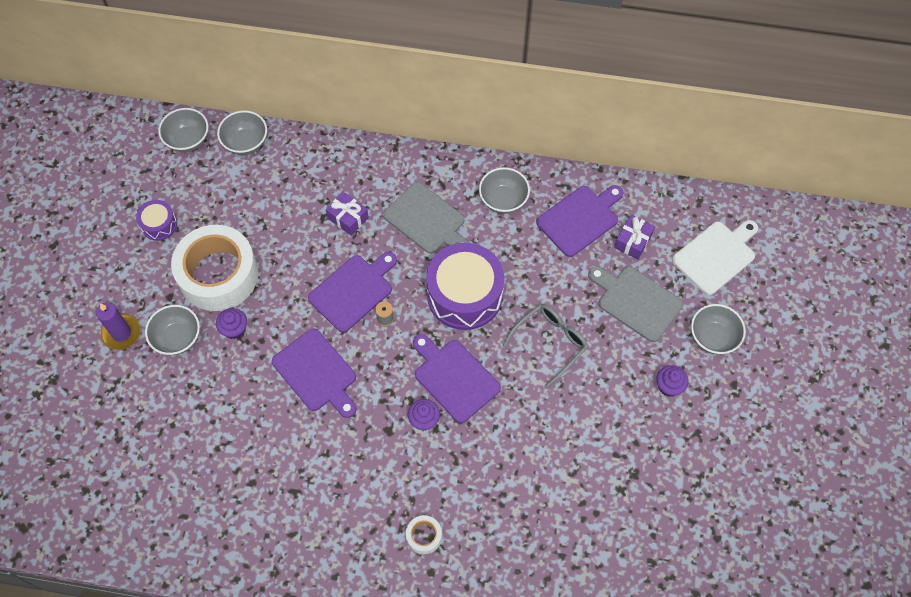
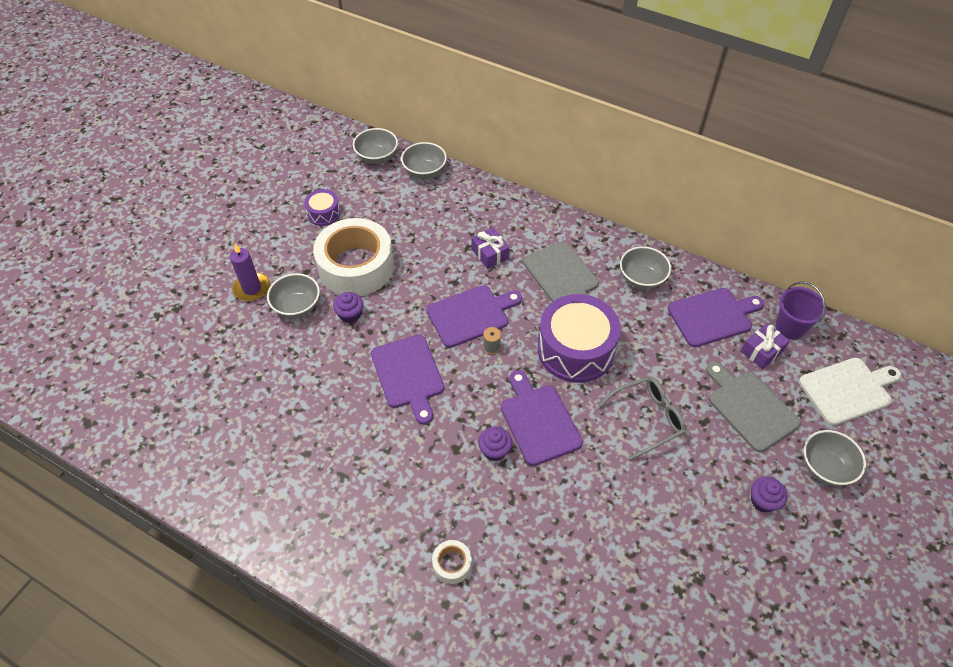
camera: 20 degrees right, 10 degrees down
none -> purple bucket [775,281,827,340]

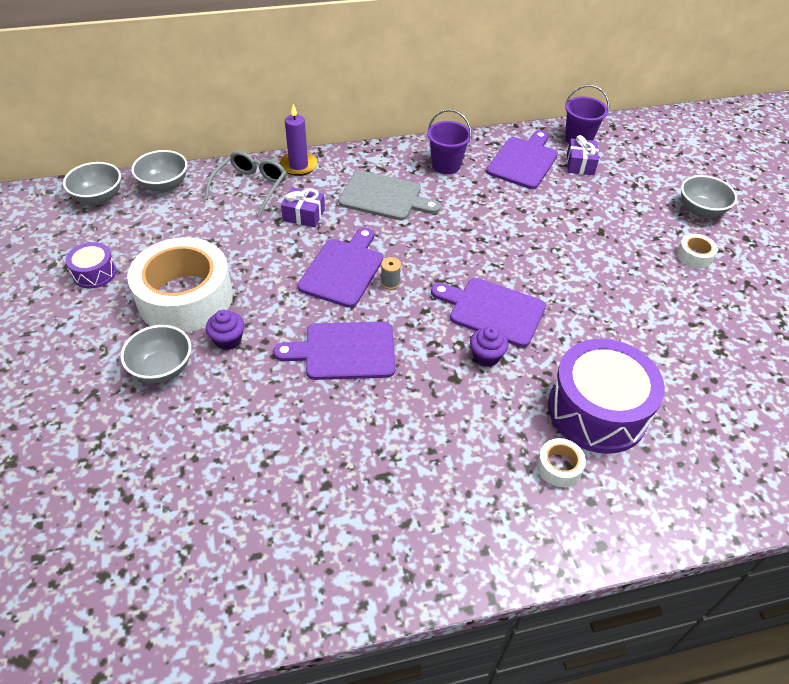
camera: 45 degrees left, 5 degrees down
purple candle [230,244,270,301] -> purple candle moved to [279,104,317,176]
purple cutting board [371,335,444,425] -> purple cutting board turned 150 degrees clockwise [273,322,396,380]
purple drum [538,294,621,383] -> purple drum moved to [548,339,665,454]
grey glasses [597,377,686,460] -> grey glasses moved to [204,151,286,216]
grey bowl [620,246,671,290] -> purple bucket [427,109,472,174]
grey cutting board [706,362,801,452] -> none
purple cupcake [751,477,788,513] -> white tape [677,234,718,268]
white cutting board [799,358,901,426] -> none

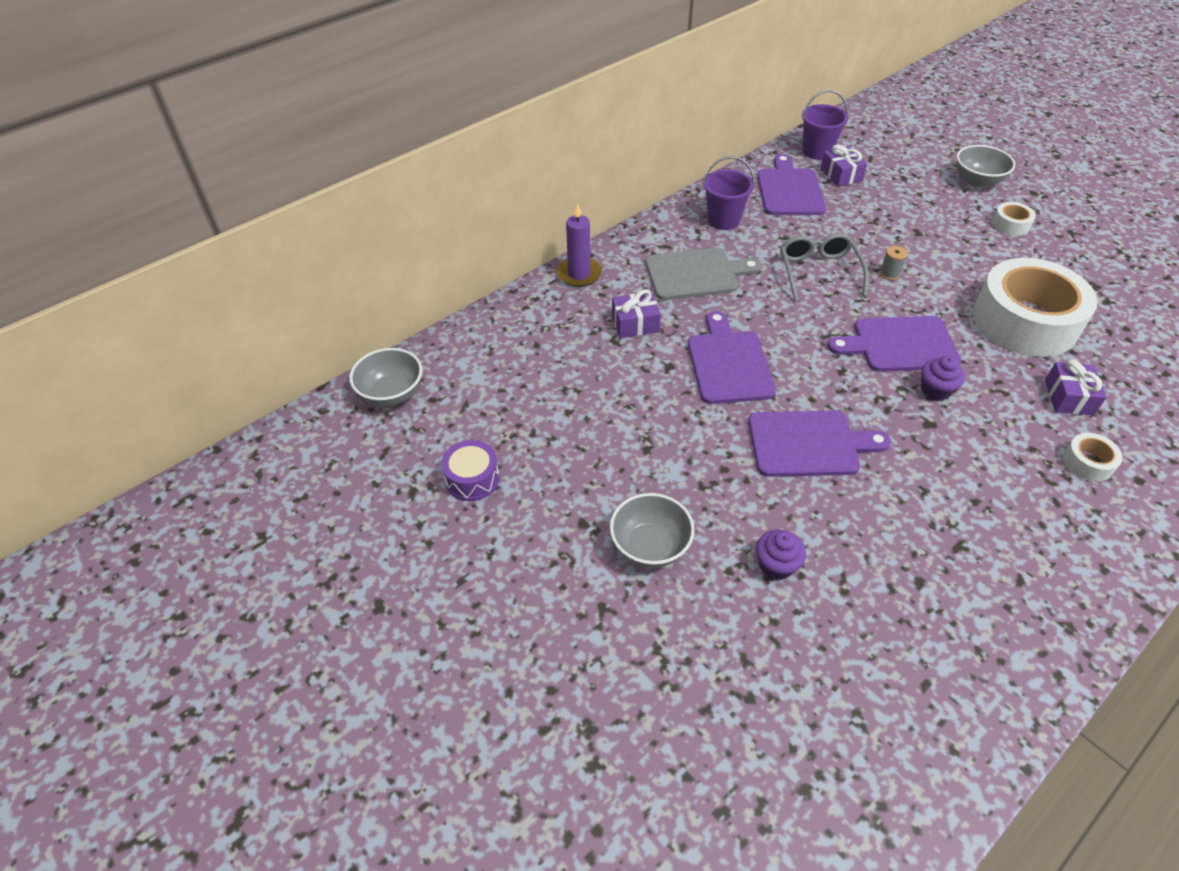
camera: 25 degrees left, 0 degrees up
white tape [127,237,233,333] -> white tape moved to [973,258,1098,357]
grey bowl [131,150,188,192] -> none
grey glasses [204,151,286,216] -> grey glasses moved to [780,233,869,301]
purple cupcake [206,310,244,350] -> purple cupcake moved to [756,530,806,580]
purple cutting board [273,322,396,380] -> purple cutting board turned 150 degrees counterclockwise [748,411,891,477]
grey spool [381,257,401,290] -> grey spool moved to [879,246,908,280]
purple drum [548,339,665,454] -> purple gift [1045,359,1107,415]

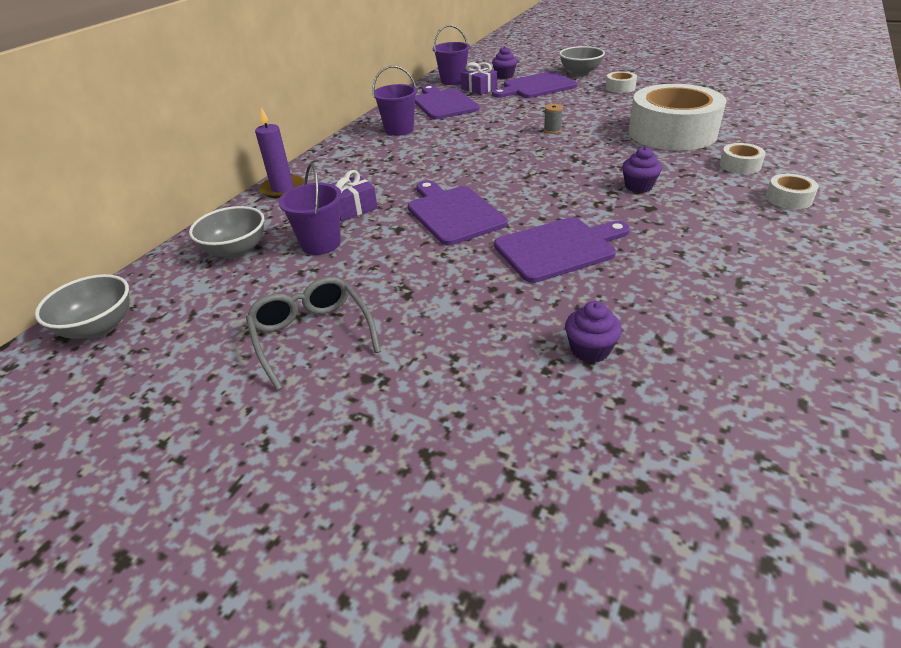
camera: 20 degrees left, 10 degrees down
purple drum [441,440,499,501] -> none
grey bowl [610,493,694,568] -> grey bowl moved to [189,206,264,259]
grey cutting board [645,248,761,300] -> none
grey glasses [780,233,869,301] -> grey glasses moved to [246,277,381,391]
purple cutting board [828,316,961,372] -> purple cutting board moved to [492,71,577,98]
purple gift [1045,359,1107,415] -> white tape [720,143,766,174]
none -> purple bucket [278,163,342,255]
none -> purple cupcake [492,46,517,79]

